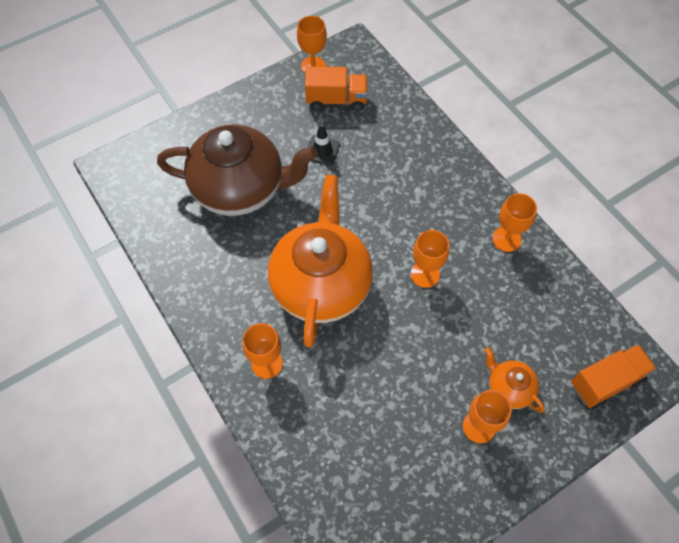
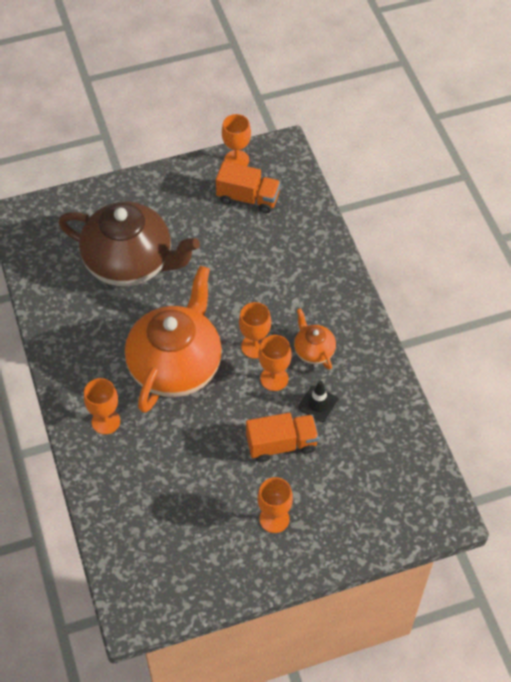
camera: 15 degrees right, 5 degrees down
black traffic cone [308,123,340,165] -> black traffic cone moved to [299,381,339,422]
orange teapot [485,347,545,413] -> orange teapot moved to [294,308,336,370]
orange goblet [492,193,537,252] -> orange goblet moved to [239,302,271,359]
orange truck [571,344,657,409] -> orange truck moved to [246,413,319,462]

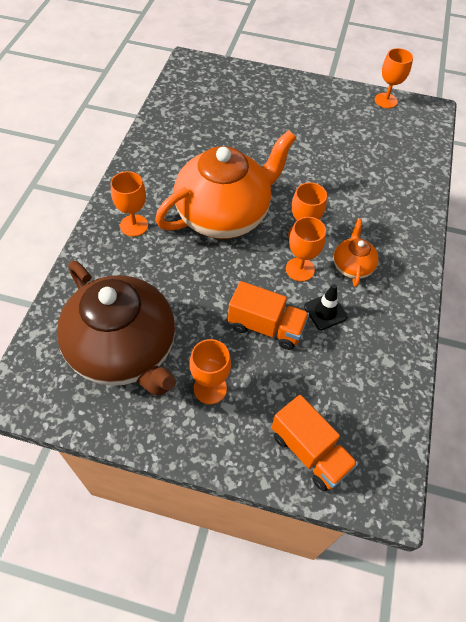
camera: 30 degrees right, 0 degrees up
brown teapot [59,202,200,286] -> brown teapot moved to [57,261,176,396]
orange truck [216,161,281,213] -> orange truck moved to [272,395,358,492]

